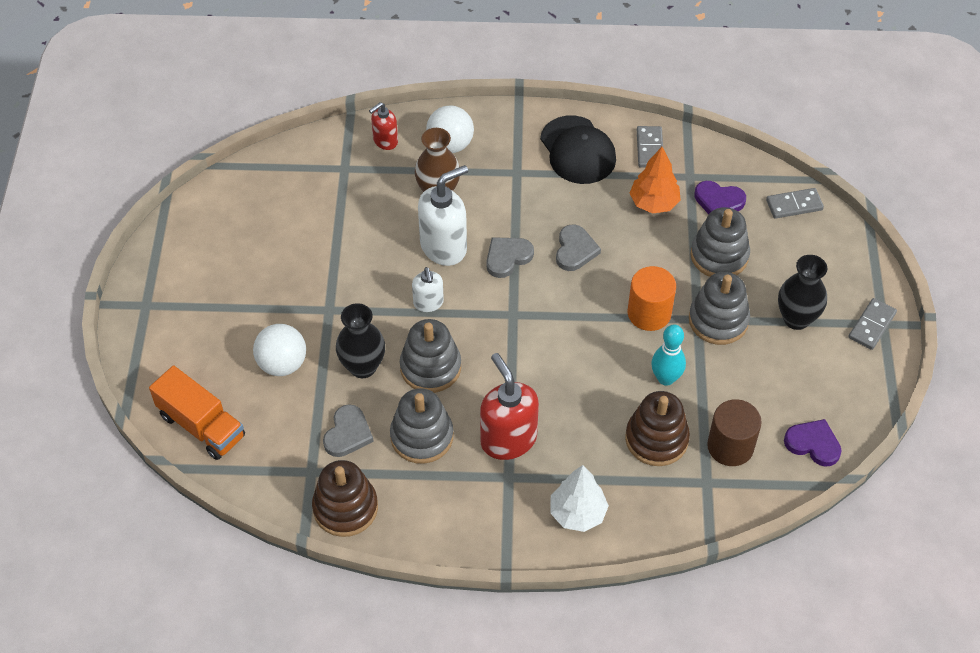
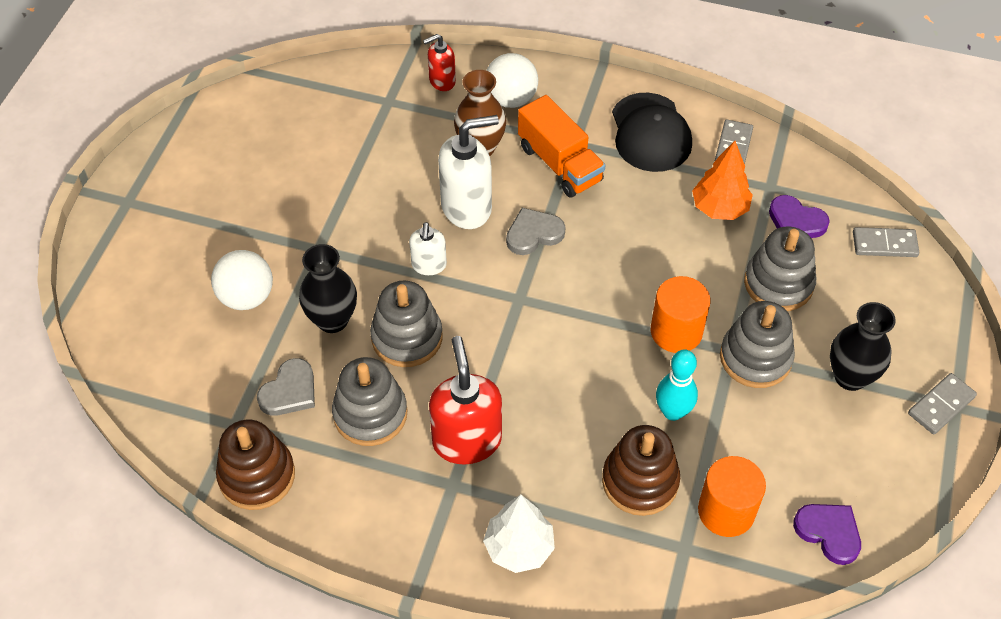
camera: 15 degrees right, 0 degrees up
orange truck [149,365,245,460] -> orange truck moved to [518,95,605,198]
grey heart [556,225,601,271] -> none
brown cylinder [707,399,762,466] -> orange cylinder [698,456,766,537]

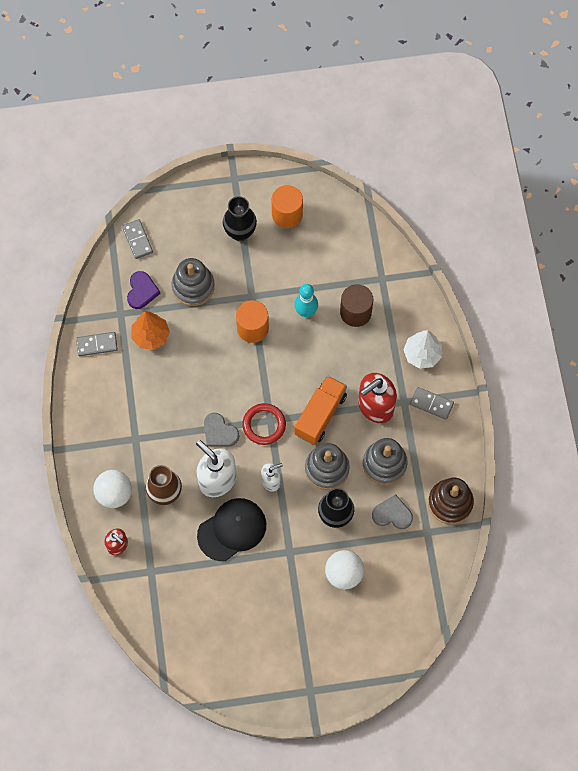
camera: 115 degrees left, 15 degrees up
orange truck [518,95,605,198] -> orange truck moved to [294,375,347,445]
brown stacking toy [602,425,680,516] -> brown cylinder [340,284,373,327]
black cap [612,93,692,172] -> black cap moved to [197,498,266,561]
orange cylinder [698,456,766,537] -> orange cylinder moved to [272,185,303,228]
grey stacking toy [720,301,795,388] -> none
purple heart [793,504,861,565] -> none
grey domino [908,373,977,435] -> grey domino moved to [410,387,454,420]
none -> red ring [243,403,286,445]

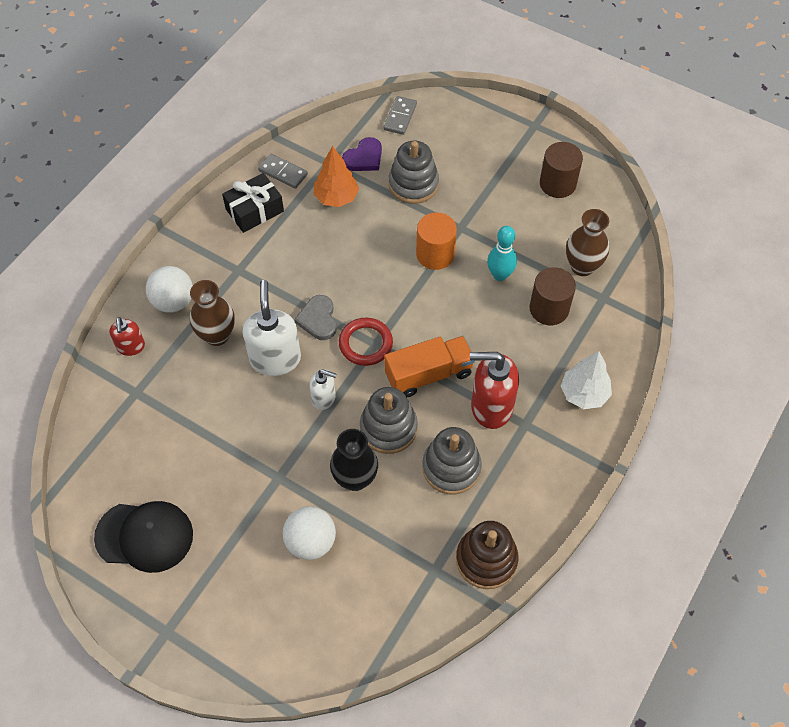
camera: 40 degrees right, 10 degrees down
black cap [197,498,266,561] -> black cap moved to [94,501,193,573]
black vase [223,196,257,241] -> none
orange cylinder [272,185,303,228] -> brown cylinder [540,142,583,198]
grey heart [372,494,413,529] -> none
grey domino [410,387,454,420] -> none
none -> black gift [222,173,284,233]
none -> brown vase [566,209,609,276]

